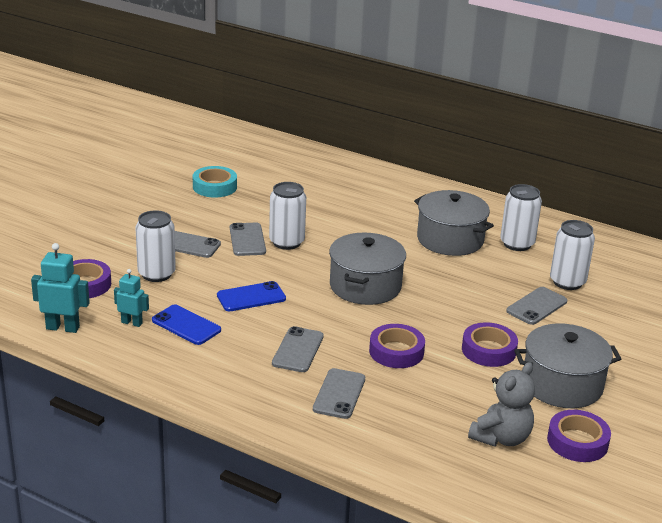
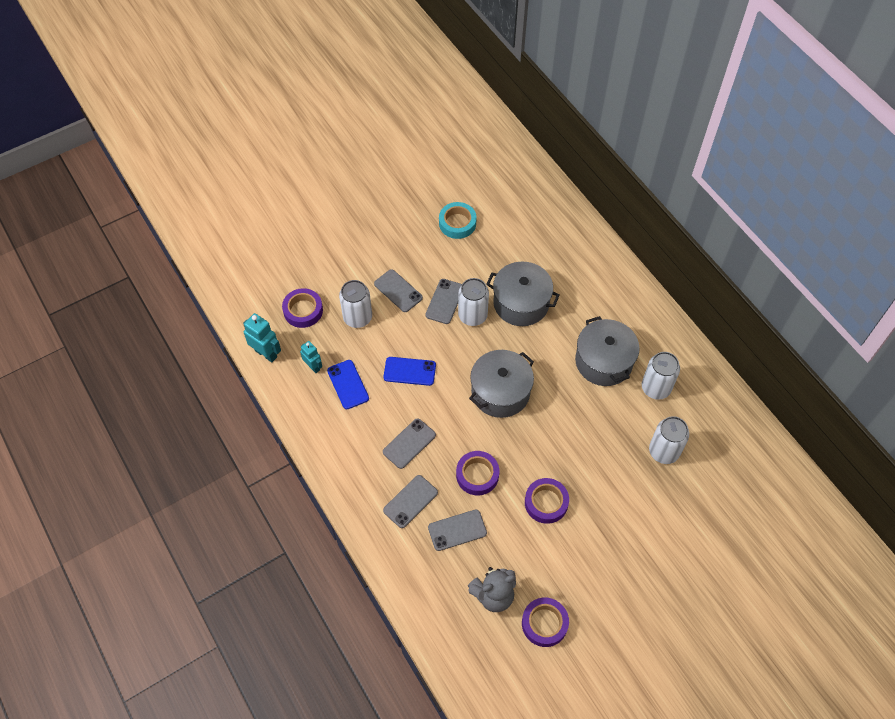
camera: 30 degrees right, 30 degrees up
grey phone [506,287,567,325] -> grey phone moved to [428,510,487,551]
grey pot [514,323,621,408] -> grey pot moved to [486,262,560,326]

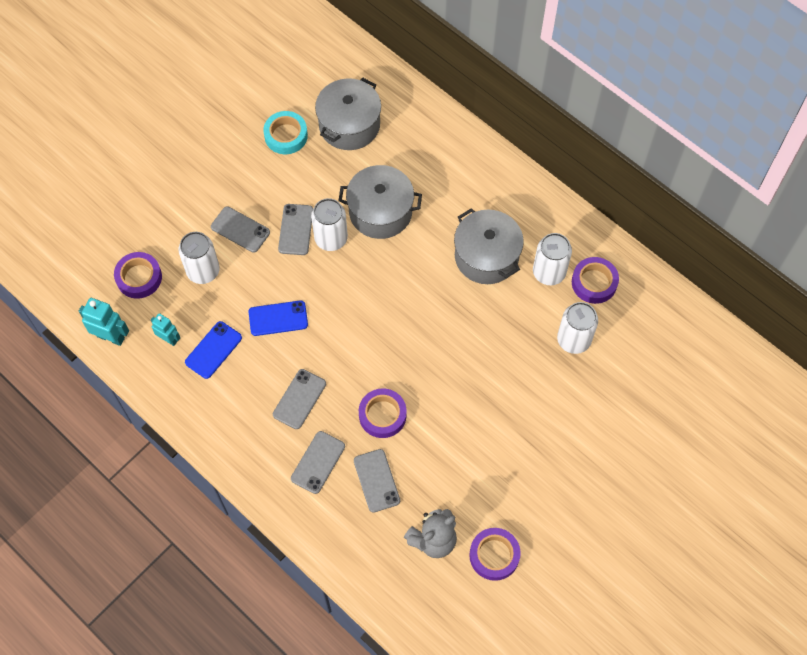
camera: 15 degrees left, 5 degrees up
blue phone [327,360,369,409] -> blue phone turned 75 degrees clockwise [185,321,242,379]
grey phone [428,510,487,551] -> grey phone turned 75 degrees counterclockwise [354,449,400,513]
grey pot [469,350,534,418] -> grey pot moved to [315,78,381,150]
purple tape [525,478,569,524] -> purple tape moved to [572,257,619,304]

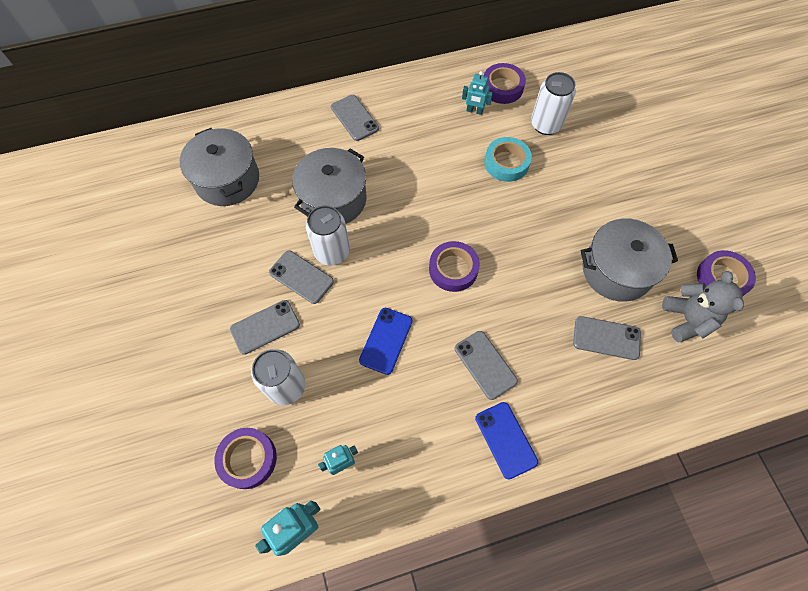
camera: 60 degrees left, 0 degrees up
blue phone [185,321,242,379] -> blue phone moved to [475,402,538,480]
turquoise tape [263,111,308,154] -> turquoise tape moved to [484,137,532,182]
grey phone [291,431,345,494] -> grey phone moved to [331,95,379,141]
purple tape [359,388,407,438] -> purple tape moved to [429,241,480,292]
grey pot [454,208,524,284] -> grey pot moved to [581,218,678,302]
white can [533,233,572,285] -> turquoise robot [462,71,493,115]

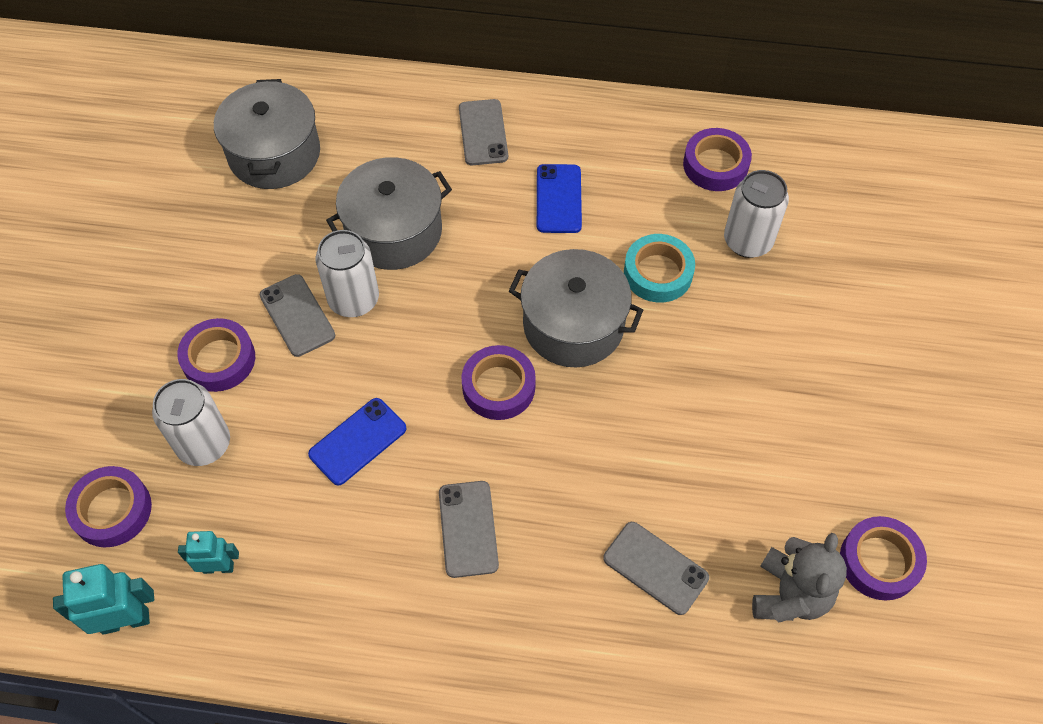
camera: 25 degrees right, 5 degrees down
grey phone [230,300,300,355] -> purple tape [177,318,255,392]
turquoise robot [462,71,493,115] -> none
blue phone [475,402,538,480] -> blue phone moved to [537,164,582,233]
grey pot [581,218,678,302] -> grey pot moved to [509,249,643,367]

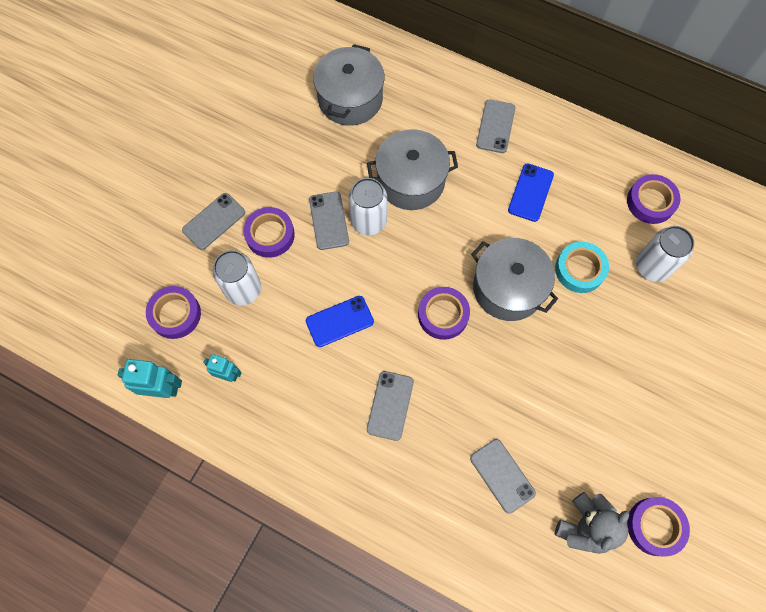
camera: 20 degrees right, 10 degrees up
none -> grey phone [182,193,245,250]

